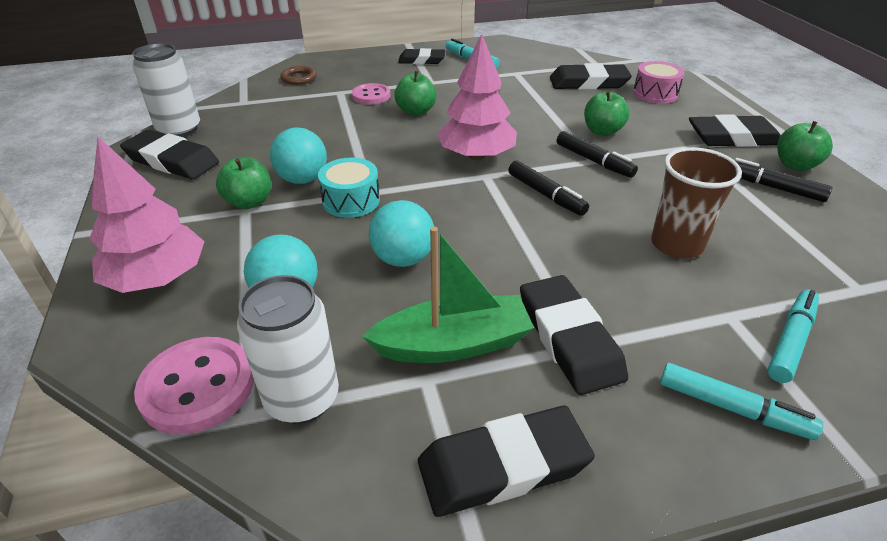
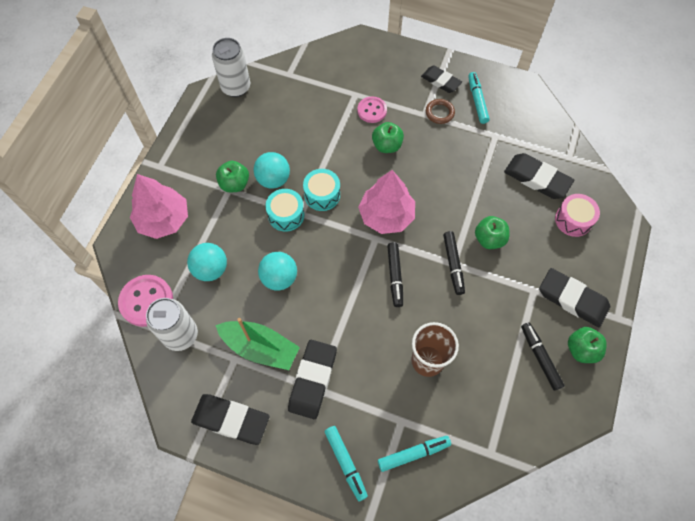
camera: 35 degrees right, 25 degrees up
black eraser [120,130,219,180] -> none
brown ring [280,66,317,85] -> brown ring moved to [426,99,455,124]
none -> turquoise drum [303,169,340,211]

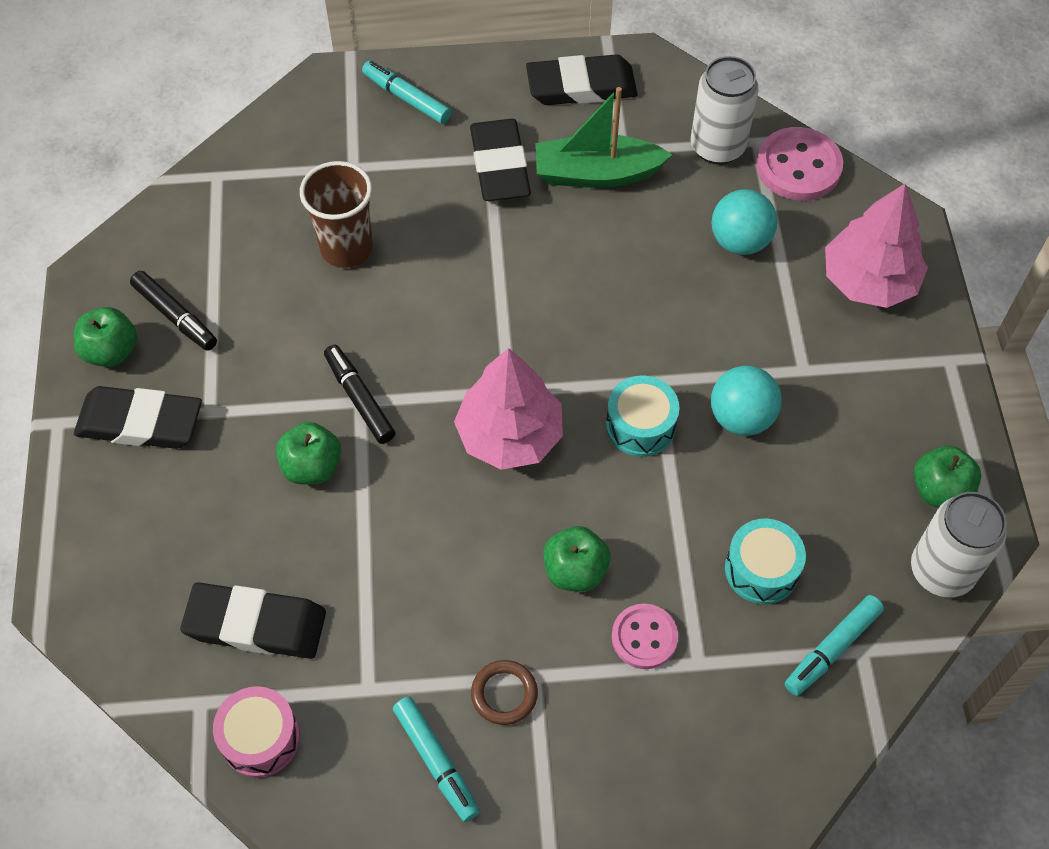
camera: 155 degrees right, 5 degrees down
green apple [216,161,249,192] -> green apple moved to [914,446,981,508]
turquoise ball [258,252,297,290] -> none
turquoise drum [265,189,305,232] -> turquoise drum moved to [725,518,806,604]
turquoise marker [378,436,451,472] -> turquoise marker moved to [785,595,884,696]
black marker [387,242,403,307] -> none
black eraser [421,66,462,93] -> none
pink drum [555,194,600,237] -> pink drum moved to [213,686,300,778]

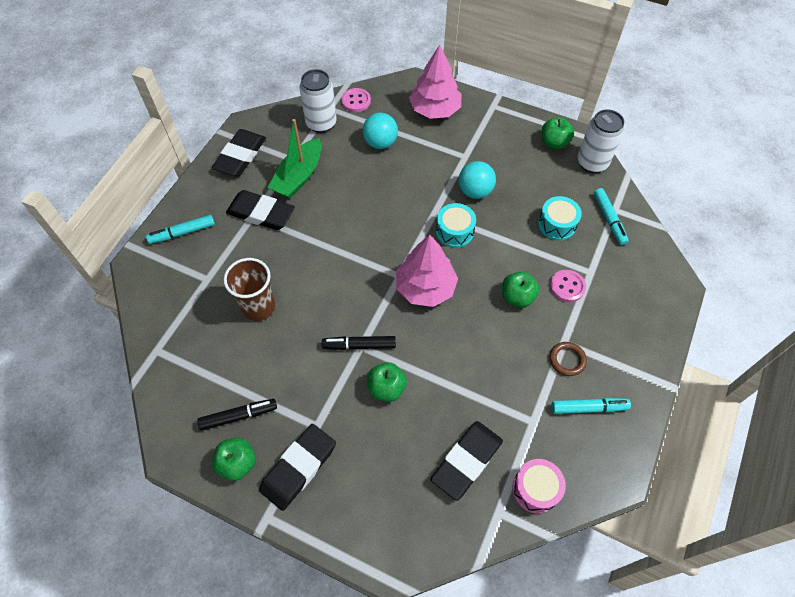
camera: 60 degrees left, 0 degrees up
pink button [756,127,843,201] -> pink button [341,88,371,112], size x0.65

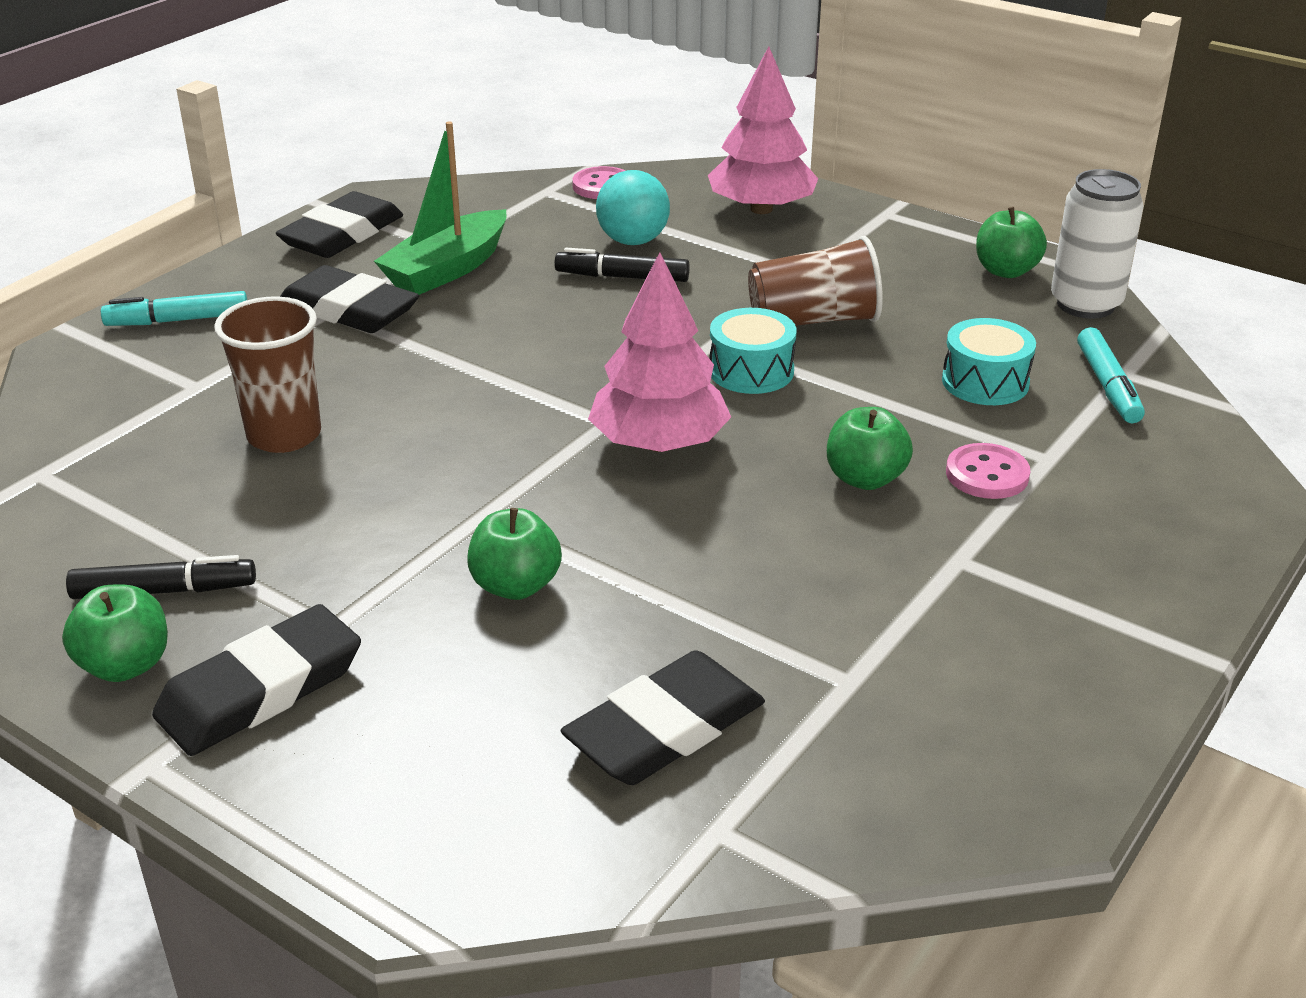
camera: 10 degrees right, 25 degrees down
white can [299,69,337,133] -> none
black marker [322,336,396,350] -> black marker moved to [554,248,690,282]
turquoise ball [459,161,496,199] -> brown cup [748,236,883,326]
pink drum [512,459,566,514] -> none
brown ring [550,342,587,376] -> none
turquoise marker [551,398,631,414] -> none

